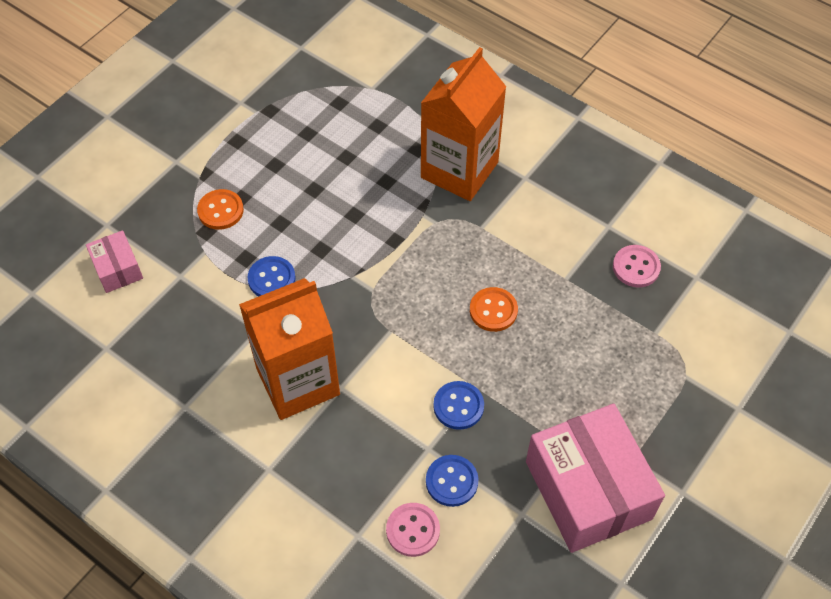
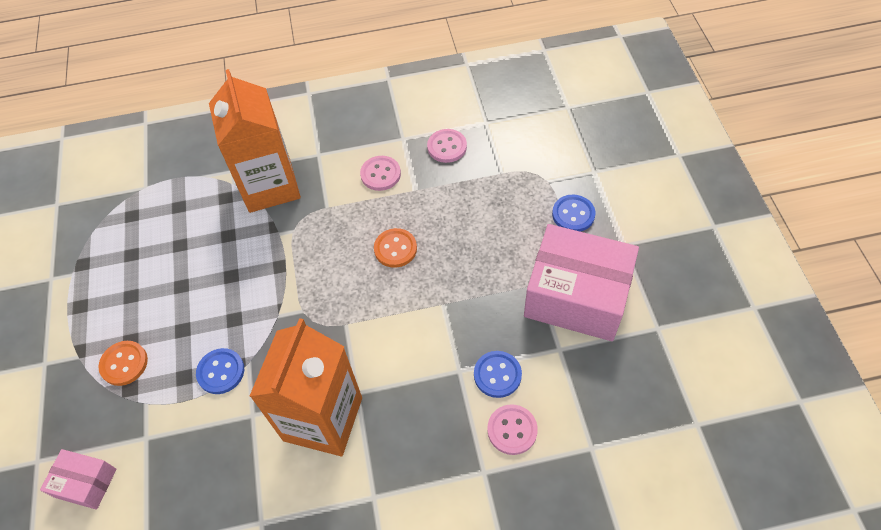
camera: 45 degrees left, 0 degrees up
blue button [433,381,484,430] -> blue button moved to [552,195,595,232]
none -> pink button [360,156,401,191]

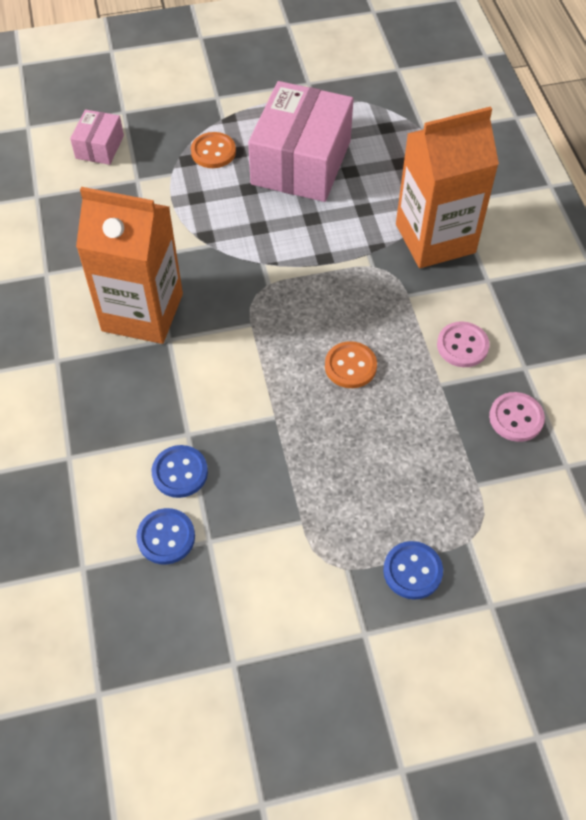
camera: 85 degrees right, 0 degrees up
blue button [196,348,244,394] -> blue button moved to [136,508,195,565]
pink button [487,404,538,455] -> none
pink box [524,224,639,341] -> pink box moved to [248,81,353,202]

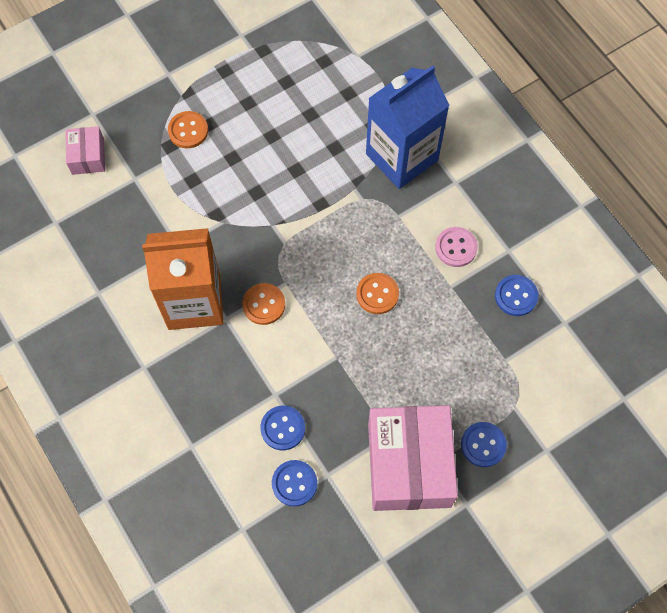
camera: 20 degrees left, 10 degrees up
pink box [248,81,353,202] -> pink box moved to [368,405,458,511]
orange carton [396,106,499,268] -> blue carton [366,65,450,189]
pink button [489,392,545,442] -> blue button [495,275,538,316]
none -> orange button [242,283,285,325]

